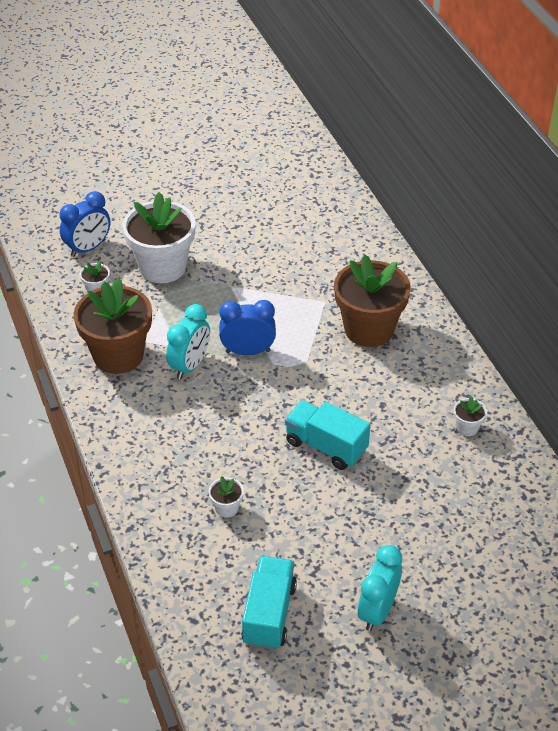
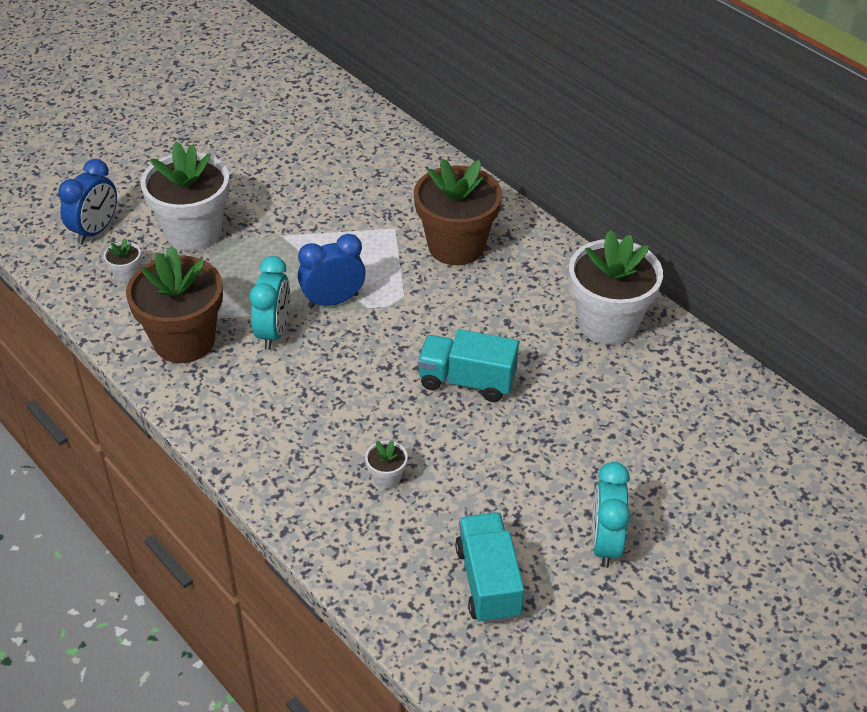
camera: 20 degrees left, 0 degrees up
white flower pot [453,396,487,436] -> white flower pot [569,230,663,345], size x2.42

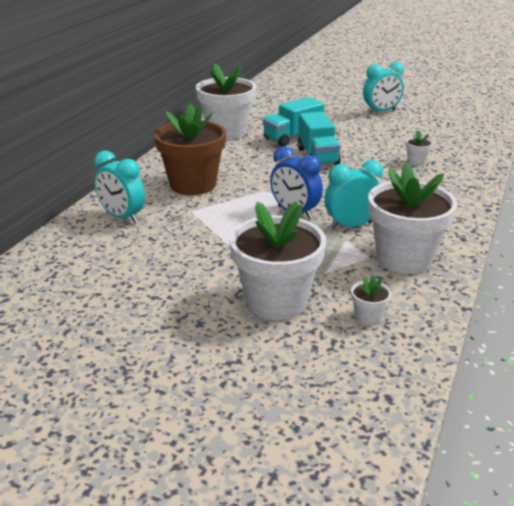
camera: 115 degrees left, 15 degrees down
blue clock [58,159,117,244] -> none
brown flower pot [126,246,223,363] -> white flower pot [368,163,457,274]
turquoise truck [455,512,524,624] -> turquoise truck moved to [263,97,325,147]
none -> turquoise clock [94,151,145,223]

